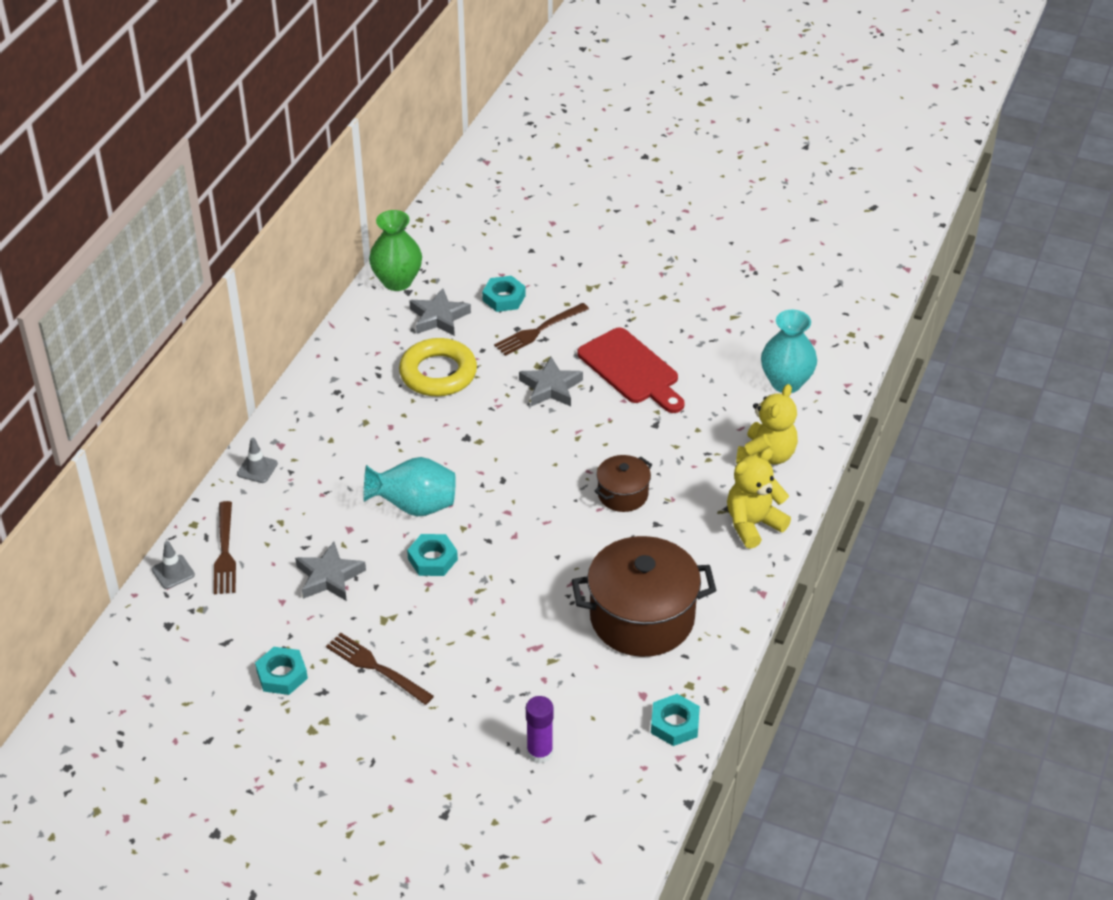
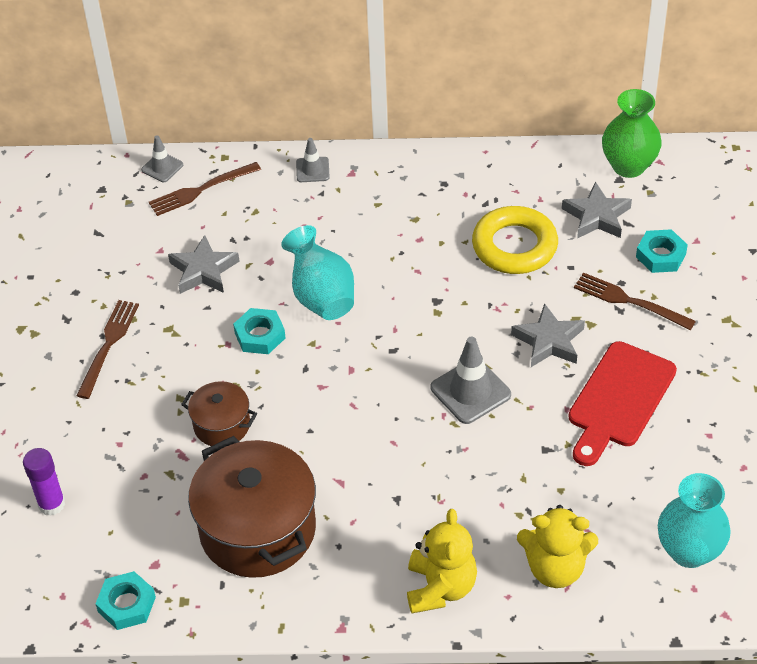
camera: 70 degrees right, 5 degrees up
turquoise nut [255,647,308,695] -> none
brown pot [595,455,652,512] -> brown pot moved to [181,381,257,446]
yellow teddy bear [727,448,791,549] -> yellow teddy bear turned 60 degrees clockwise [407,509,477,613]
none -> grey traffic cone [430,337,511,424]

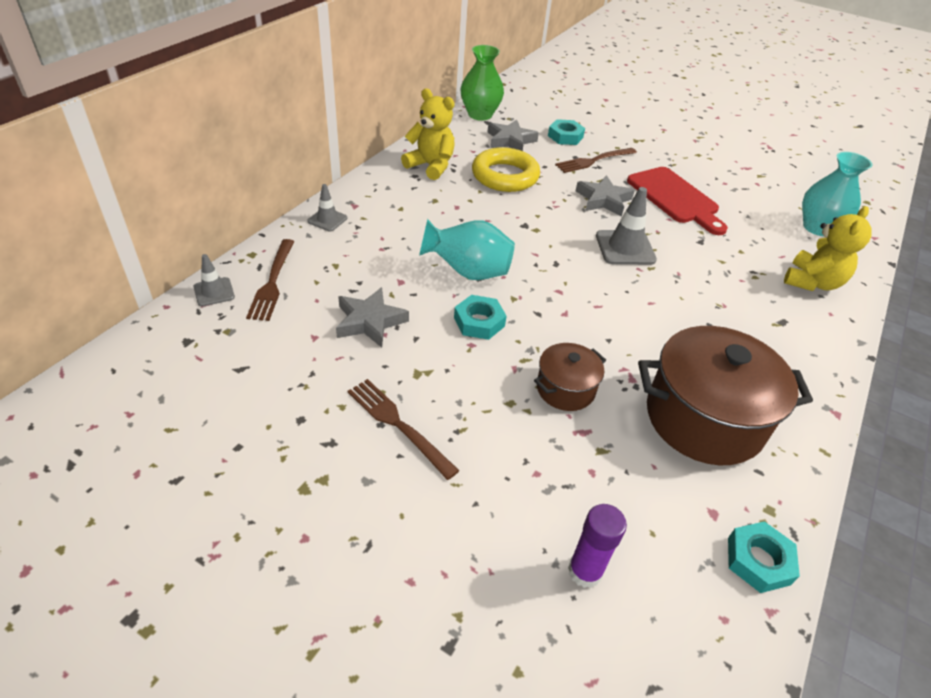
camera: 65 degrees left, 5 degrees down
yellow teddy bear [407,509,477,613] -> yellow teddy bear moved to [401,88,455,180]

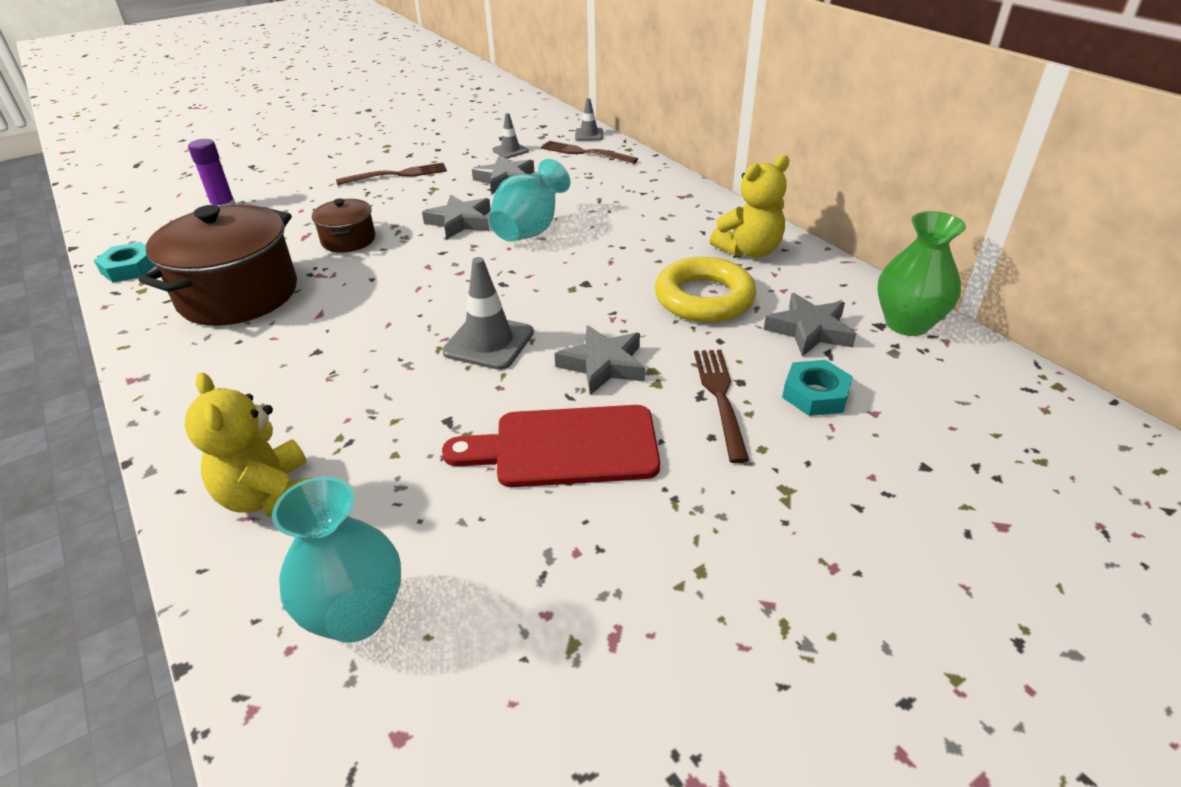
camera: 120 degrees right, 5 degrees down
grey traffic cone [307,184,348,232] -> grey traffic cone moved to [492,113,529,158]
turquoise nut [454,295,506,340] -> grey star [422,195,491,240]

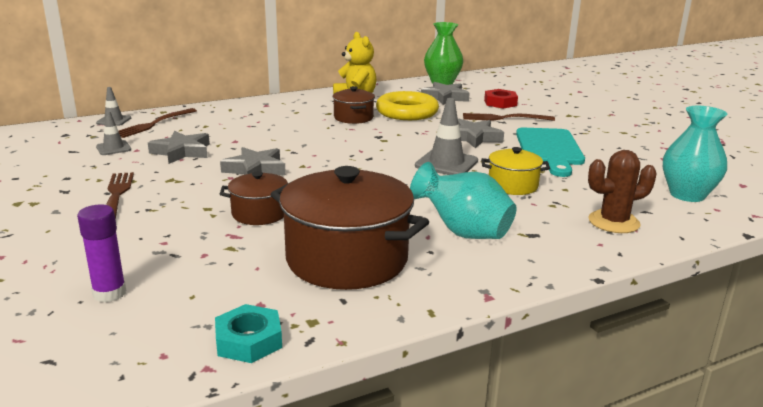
camera: 85 degrees left, 15 degrees down
yellow teddy bear [185,372,311,517] -> brown cactus [588,150,657,233]
red cutting board [442,405,660,487] -> turquoise cutting board [516,128,585,177]
turquoise vase [489,159,570,242] -> turquoise vase moved to [410,162,517,239]
turquoise nut [782,360,853,416] -> red nut [484,89,518,108]
none -> brown pot [333,86,375,124]
none -> yellow pot [481,147,550,195]

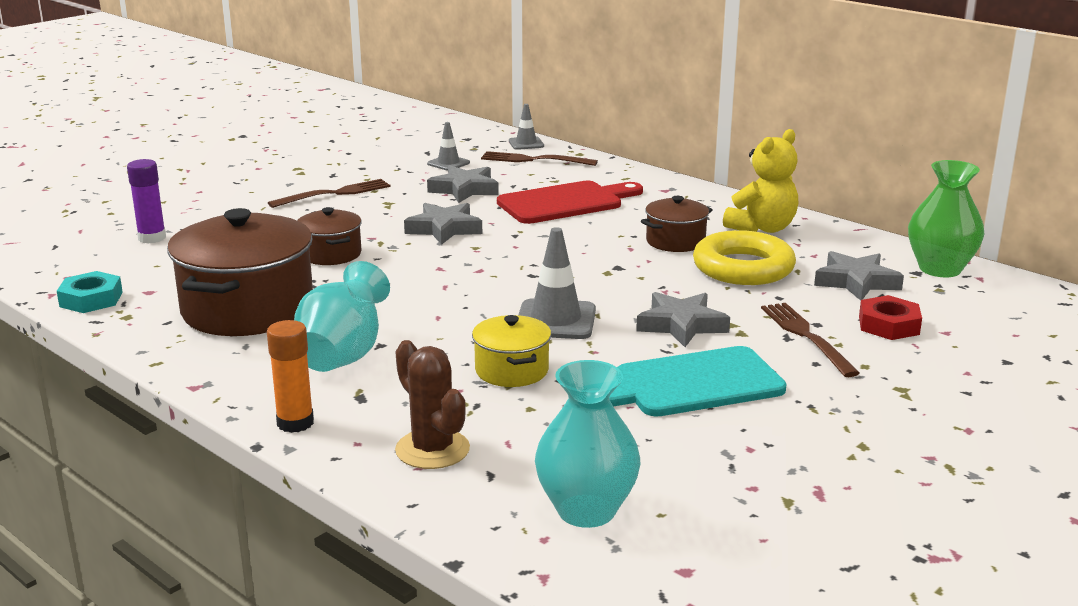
camera: 70 degrees right, 0 degrees up
none -> orange glue stick [267,320,314,433]
none -> red cutting board [497,181,643,224]

